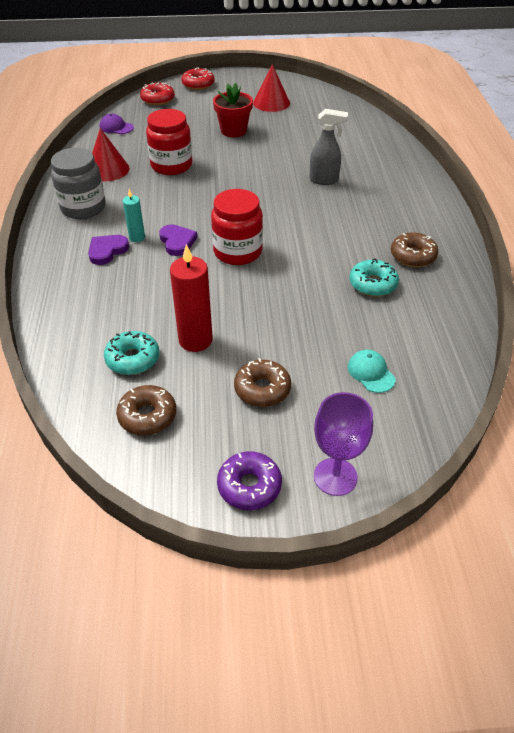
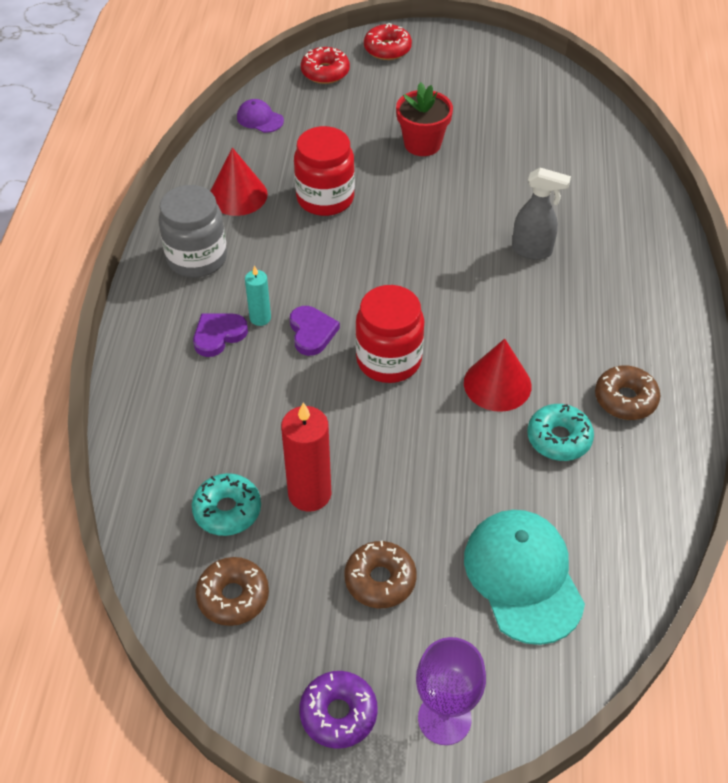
camera: 10 degrees right, 5 degrees up
red cone [253,64,290,112] -> red cone moved to [464,339,531,412]
turquoise cap [348,350,395,393] -> turquoise cap [464,510,585,645], size x2.08

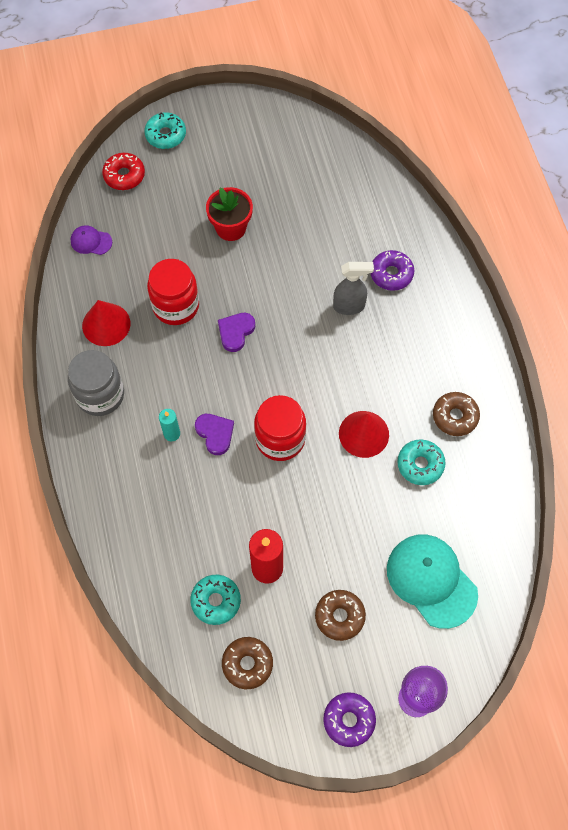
camera: 20 degrees left, 15 degrees up
purple heart [193,313,248,357] -> purple heart moved to [218,313,255,352]
red donut [364,23,412,60] -> turquoise donut [144,112,186,149]
none -> purple donut [370,250,414,291]

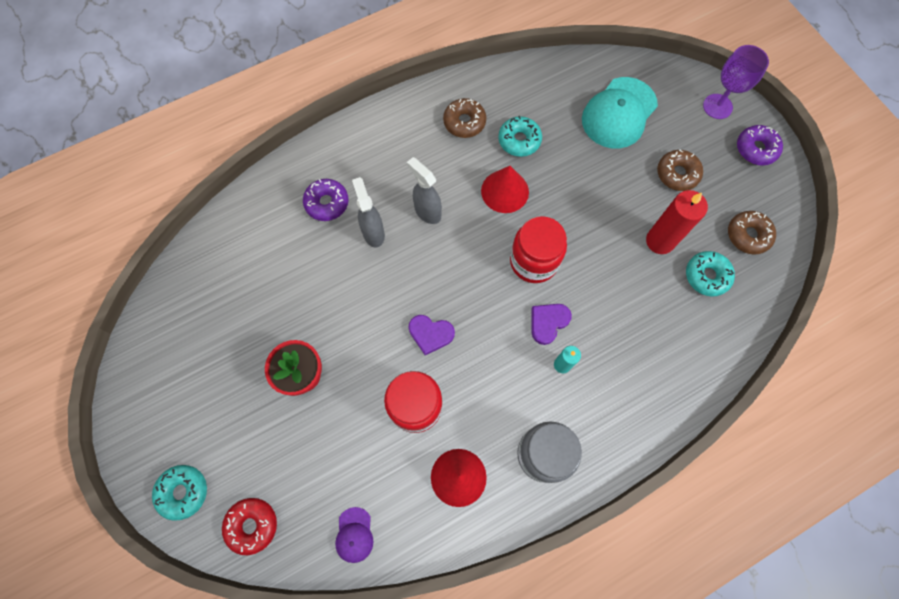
camera: 105 degrees left, 5 degrees up
none -> grey spray bottle [407,157,442,224]

